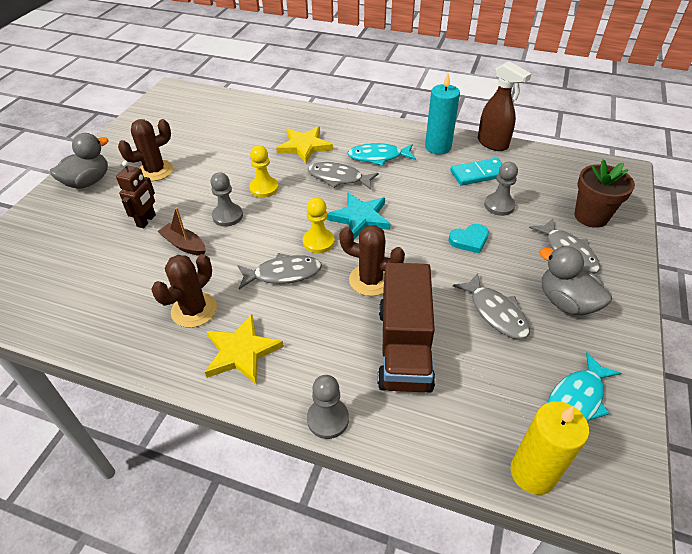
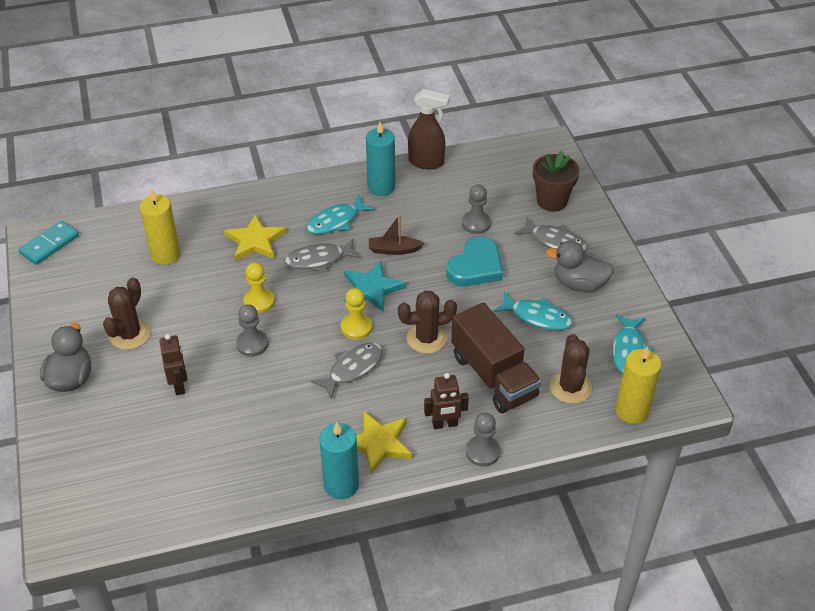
camera: 35 degrees left, 0 degrees up
brown cactus [151,254,217,328] -> brown cactus moved to [550,334,592,404]
brown boat [157,207,206,256] -> brown boat moved to [369,215,424,255]
turquoise heart [448,224,489,254] -> turquoise heart [446,237,503,286], size x1.67
turquoise domino [450,158,503,186] -> turquoise domino moved to [18,221,79,265]
grey fish [453,273,530,339] -> turquoise fish [494,292,572,331]
none -> yellow candle [139,189,181,265]
none -> turquoise candle [319,422,359,499]
none -> brown robot [424,373,469,429]

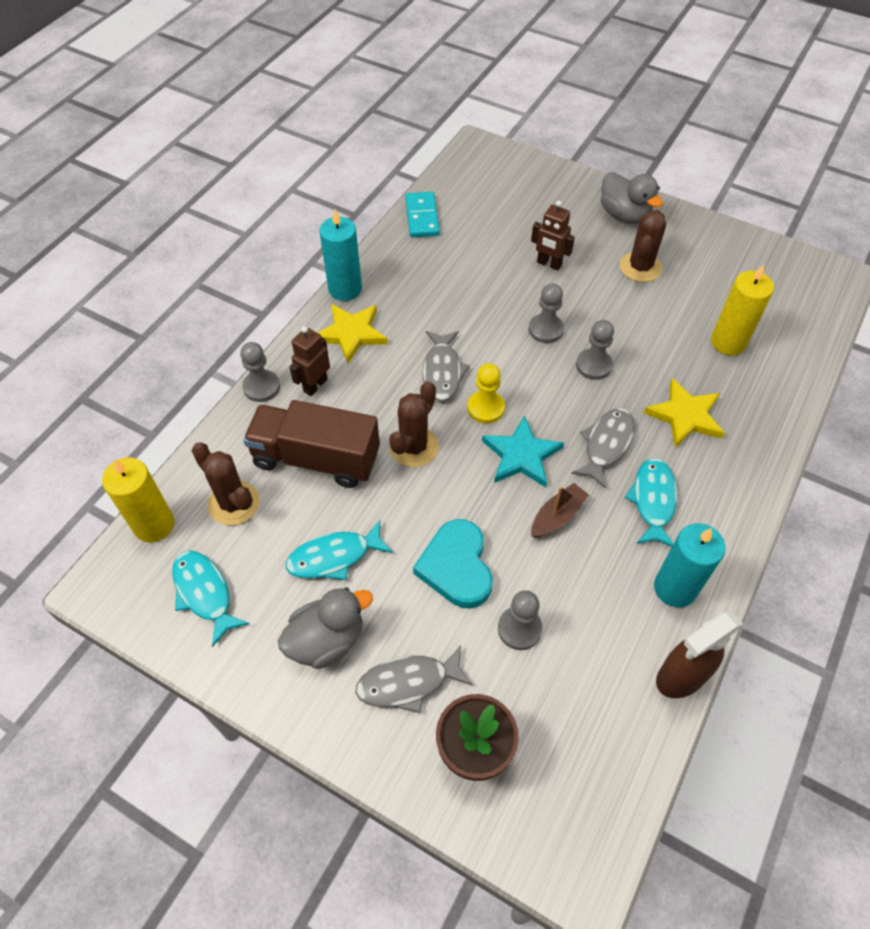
camera: 135 degrees right, 10 degrees up
turquoise domino [18,221,79,265] -> turquoise domino moved to [405,192,440,238]
brown cactus [103,277,150,350] -> brown cactus turned 45 degrees clockwise [619,210,666,282]
yellow pawn [243,262,275,313] -> grey pawn [576,320,614,380]

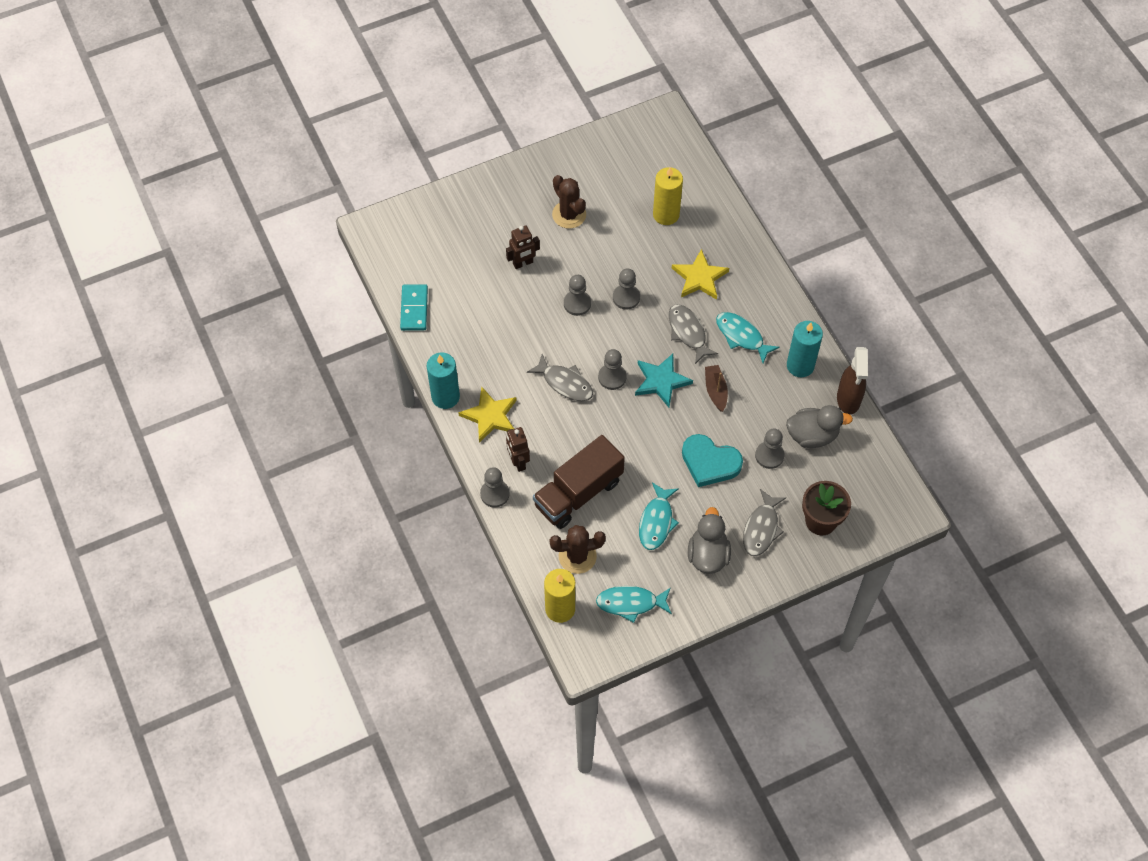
camera: 55 degrees left, 5 degrees up
brown cactus [389,381,439,467] -> none
turquoise domino [405,192,440,238] -> turquoise domino turned 60 degrees clockwise [400,284,428,331]
yellow pawn [467,363,505,423] -> grey pawn [598,349,626,390]
grey duck [601,172,663,224] -> grey duck moved to [786,405,853,448]

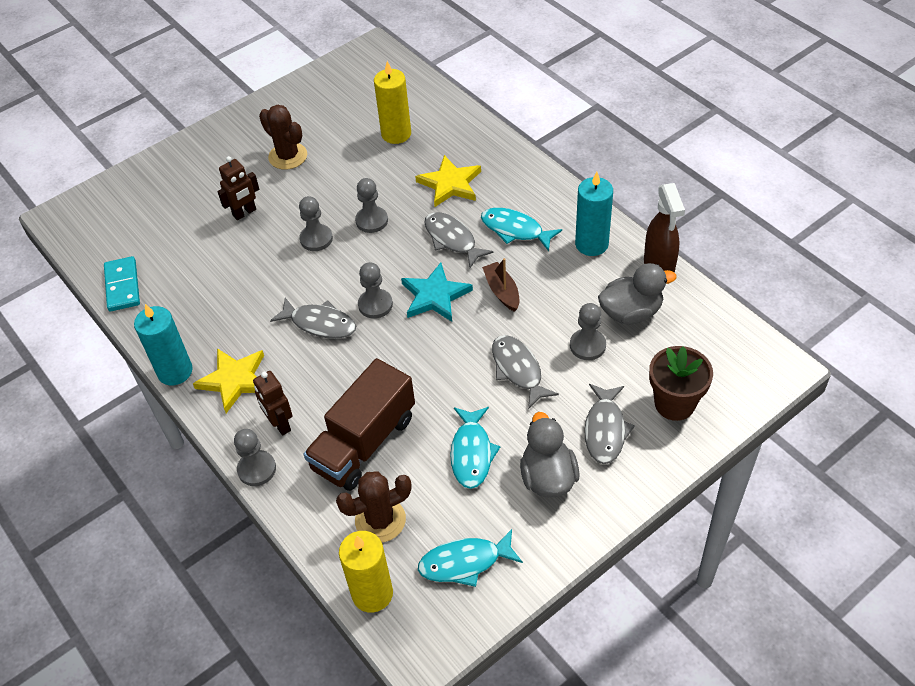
camera: 10 degrees left, 10 degrees down
turquoise heart [682,434,743,487] -> grey fish [492,335,559,409]

